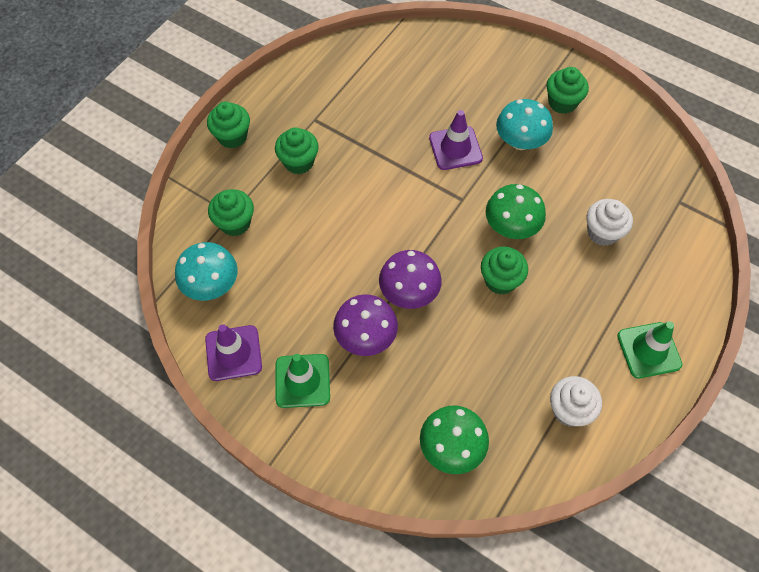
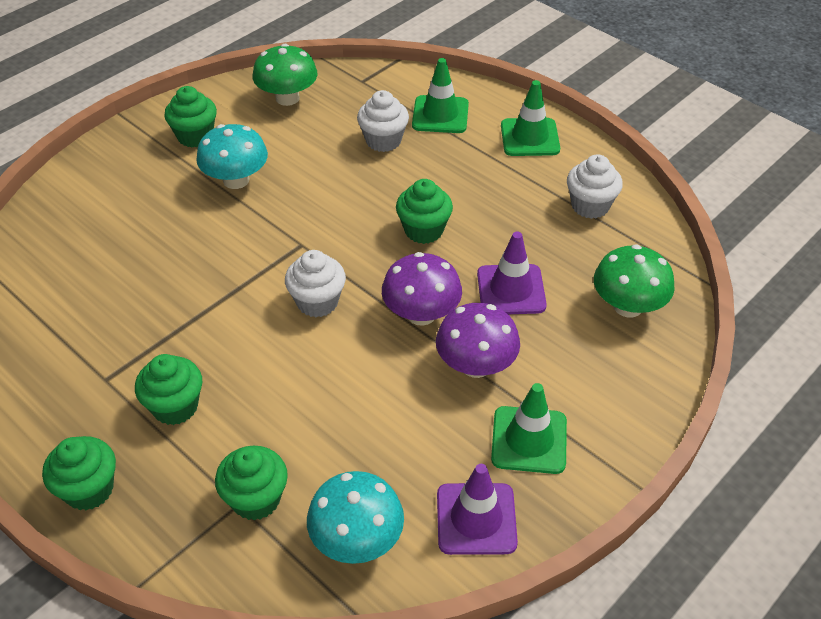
camera: 80 degrees left, 15 degrees down
purple traffic cone [429,110,483,170] -> purple traffic cone moved to [477,232,547,314]
green mushroom [486,184,546,239] -> green mushroom moved to [253,44,318,106]
none -> white cupcake [285,250,346,317]
none -> green traffic cone [412,58,469,133]

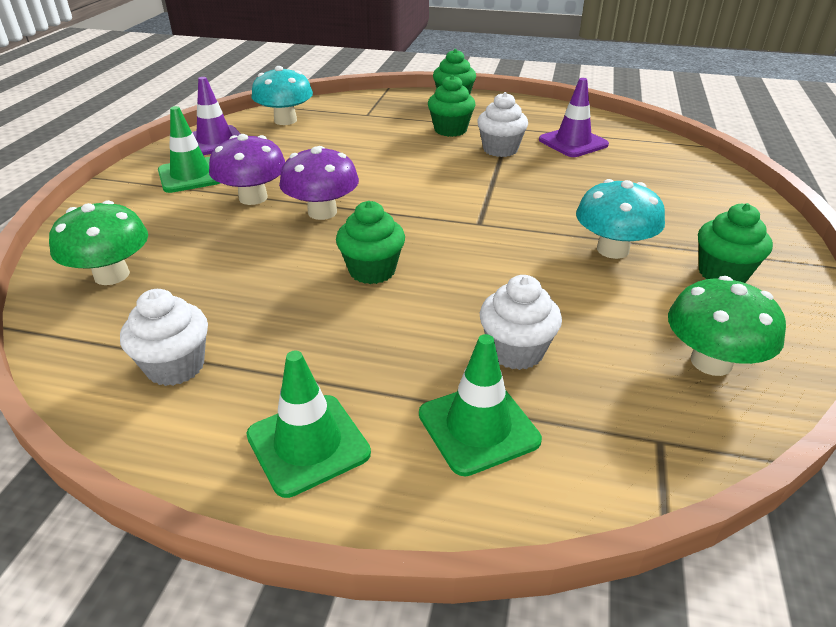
camera: 150 degrees right, 10 degrees down
green cupcake [215,446,288,521] -> none
white cupcake [285,250,346,317] -> white cupcake moved to [477,92,528,157]
purple traffic cone [477,232,547,314] -> purple traffic cone moved to [539,78,609,157]

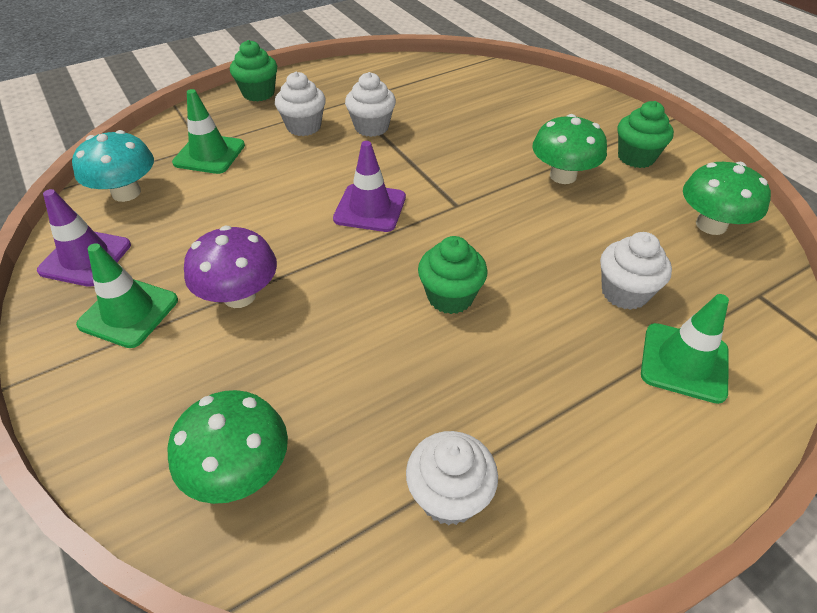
camera: 45 degrees left, 10 degrees up
green traffic cone [246,351,371,498] -> green traffic cone moved to [172,89,245,174]
purple mushroom [279,146,359,220] -> none
green cupcake [428,75,476,137] -> white cupcake [275,72,326,136]
purple traffic cone [539,78,609,157] -> purple traffic cone moved to [333,141,406,232]
turquoise mushroom [576,179,665,259] -> green mushroom [532,114,607,184]

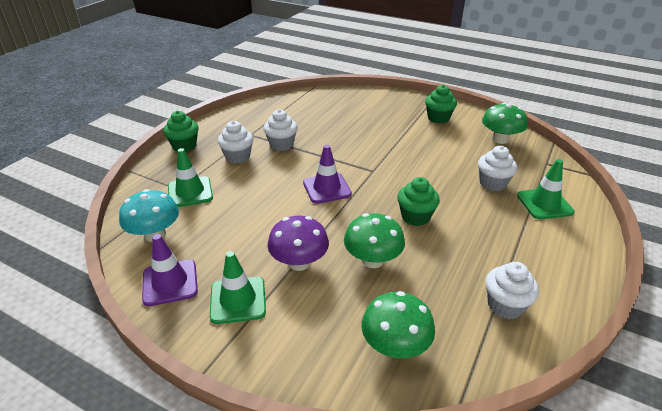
camera: 30 degrees left, 10 degrees down
green mushroom [532,114,607,184] -> green mushroom moved to [344,213,405,268]

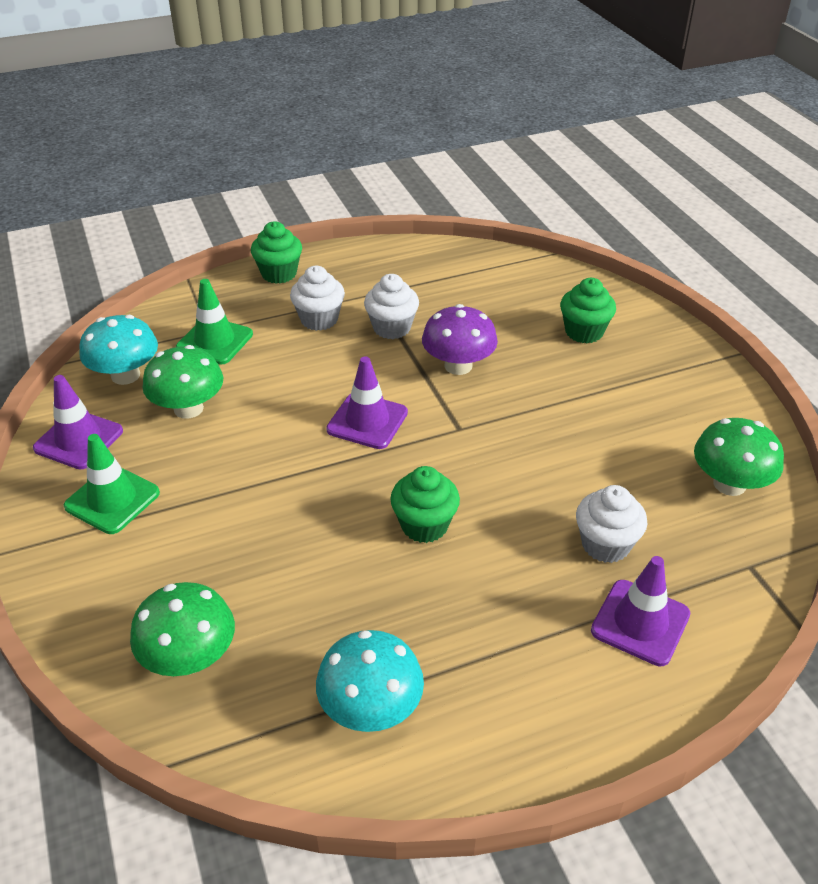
camera: 40 degrees right, 5 degrees up
purple mushroom [268,216,329,271] -> purple mushroom moved to [422,304,498,375]
green mushroom [344,213,405,268] -> green mushroom moved to [142,345,223,419]
green cupcake [425,85,457,124] -> green cupcake moved to [560,278,616,343]
white cupcake [485,262,539,319] -> turquoise mushroom [316,630,424,732]
green traffic cone [517,159,575,219] -> purple traffic cone [591,556,690,666]

